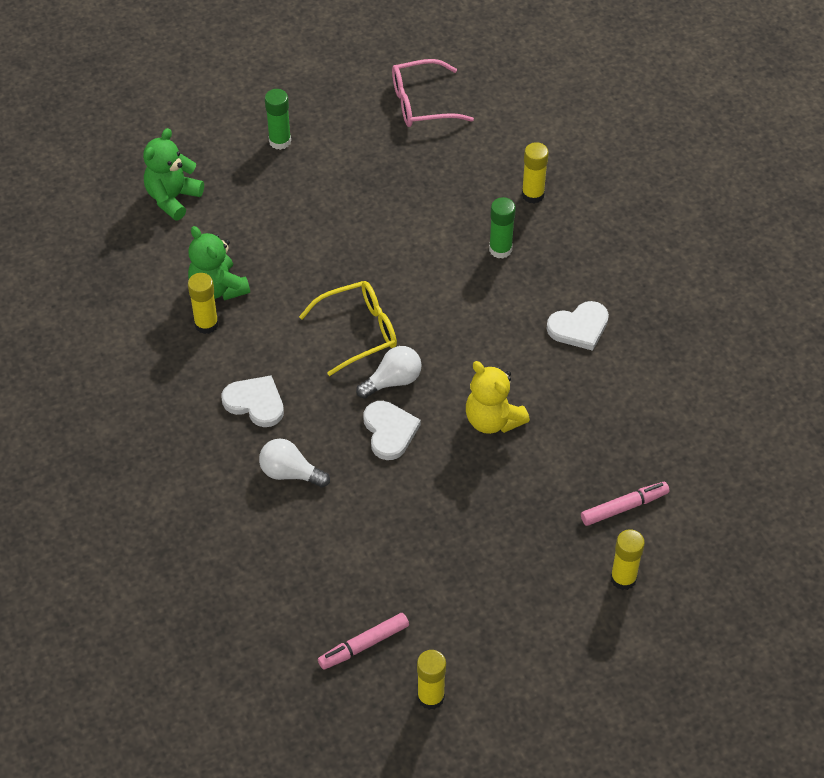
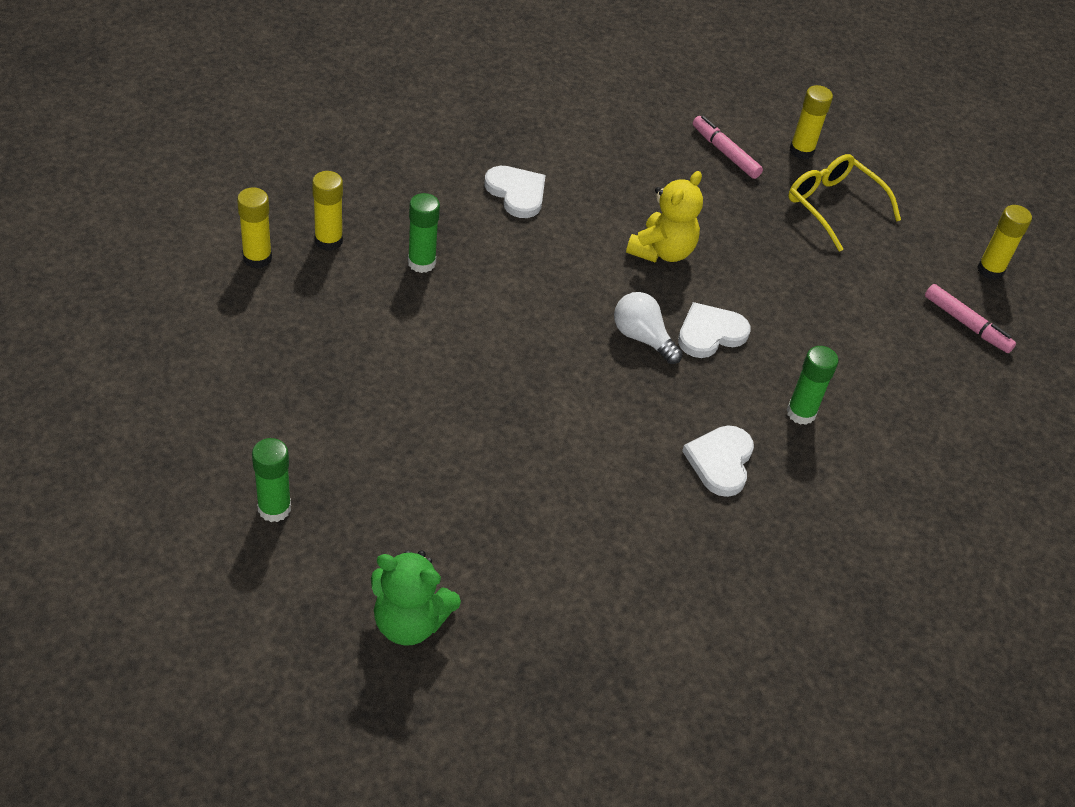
camera: 110 degrees left, 5 degrees down
green teddy bear [188,226,250,300] -> none
yellow glue stick [188,273,218,334] -> yellow glue stick moved to [237,187,272,269]
white light bulb [259,438,330,488] -> green glue stick [786,346,838,425]
yellow glasses [299,281,397,376] -> yellow glasses moved to [788,154,901,252]
pink glasses [392,59,474,127] -> none

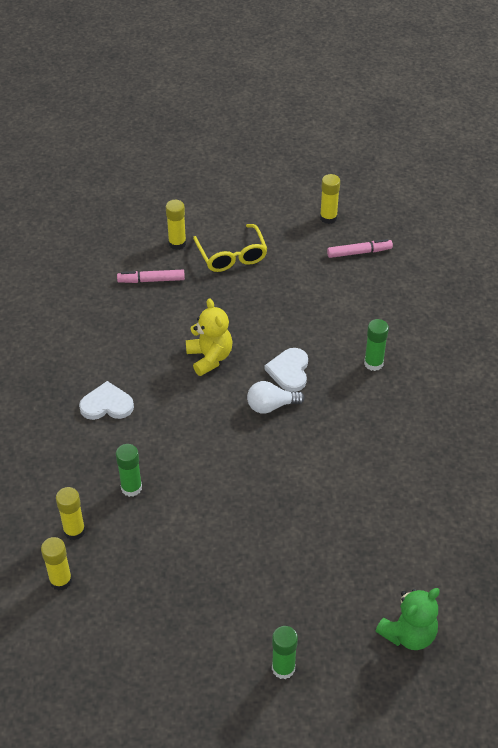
camera: 50 degrees left, 0 degrees up
white heart [682,426,754,497] -> none
yellow glasses [788,154,901,252] -> yellow glasses turned 105 degrees counterclockwise [193,224,267,272]

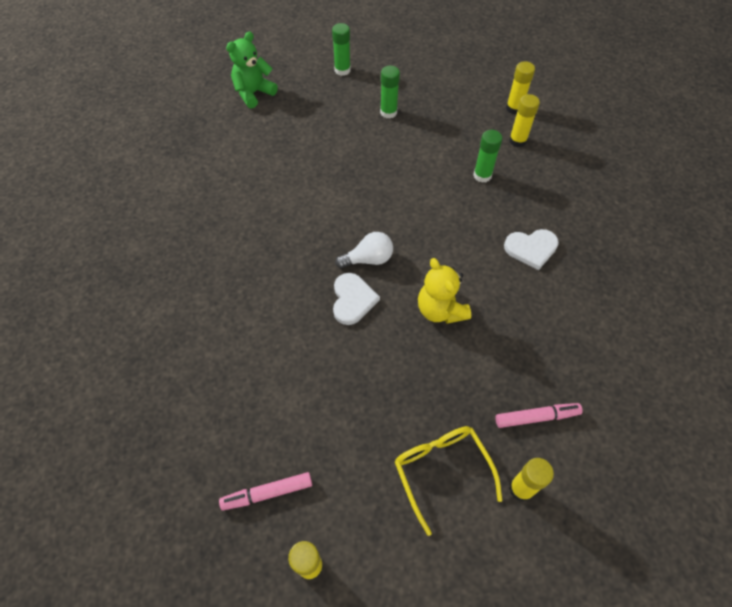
camera: 175 degrees right, 10 degrees up
green glue stick [364,319,389,371] -> green glue stick moved to [380,66,400,119]

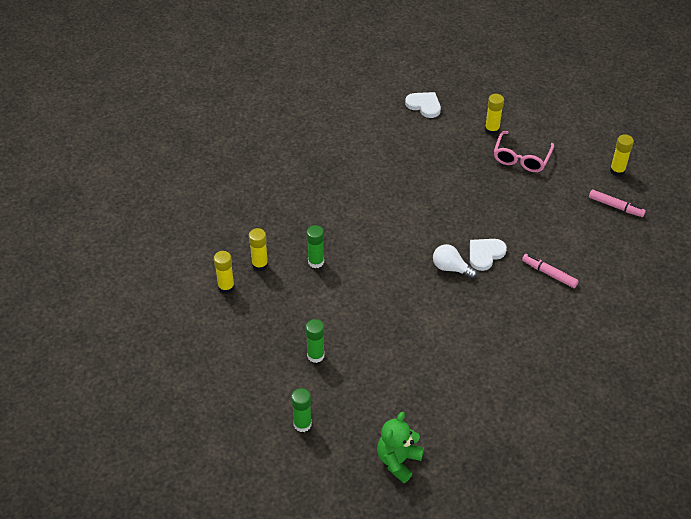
camera: 135 degrees left, 10 degrees down
green teddy bear [226,32,278,109] -> green teddy bear turned 120 degrees clockwise [377,412,424,483]
yellow glasses [395,426,502,536] -> pink glasses [494,131,554,172]
yellow teddy bear [418,258,471,324] -> none
pink marker [495,403,583,428] -> pink marker moved to [522,254,578,288]
white heart [504,229,559,270] -> white heart moved to [405,92,441,118]

